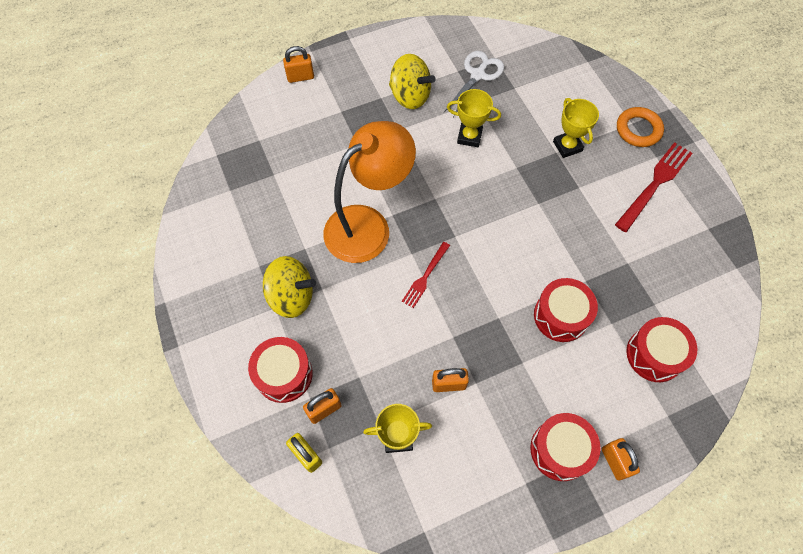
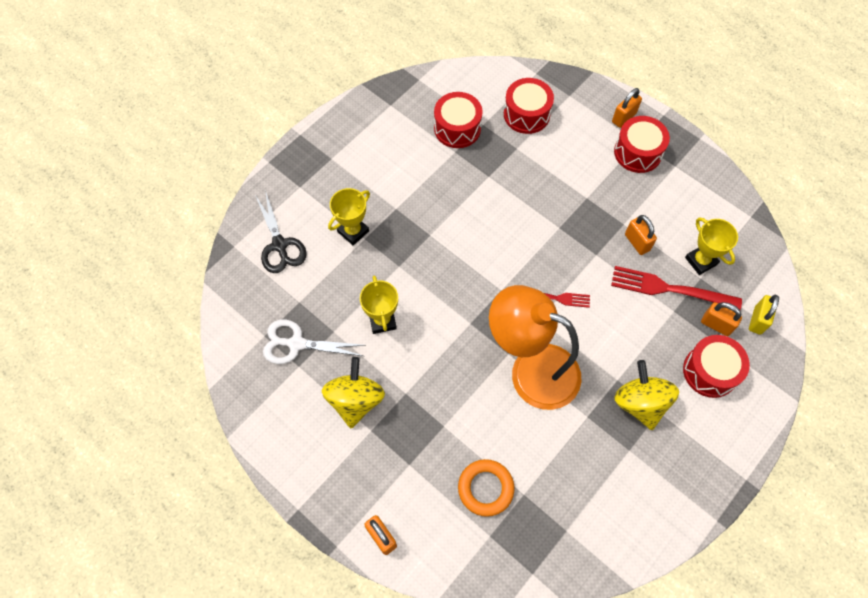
camera: 115 degrees left, 0 degrees up
red drum [534,278,598,342] -> red drum moved to [434,92,483,148]
red fork [615,142,693,232] -> red fork moved to [611,266,742,310]
orange ring [617,107,664,147] -> orange ring moved to [458,459,514,517]
none -> black scissors [255,190,307,273]

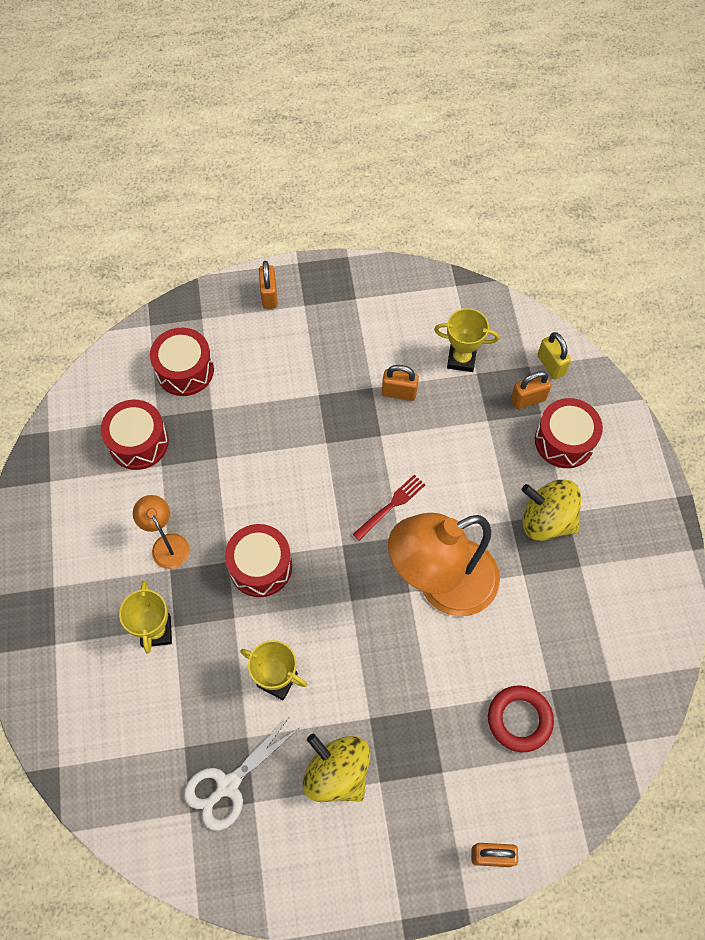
camera: 50 degrees left, 0 degrees up
black scissors [255,190,307,273] -> none
orange ring [458,459,514,517] -> red ring [488,686,554,752]
red fork [611,266,742,310] -> none
red drum [614,116,670,173] -> red drum moved to [225,524,292,597]
none -> orange lamp [133,495,190,569]

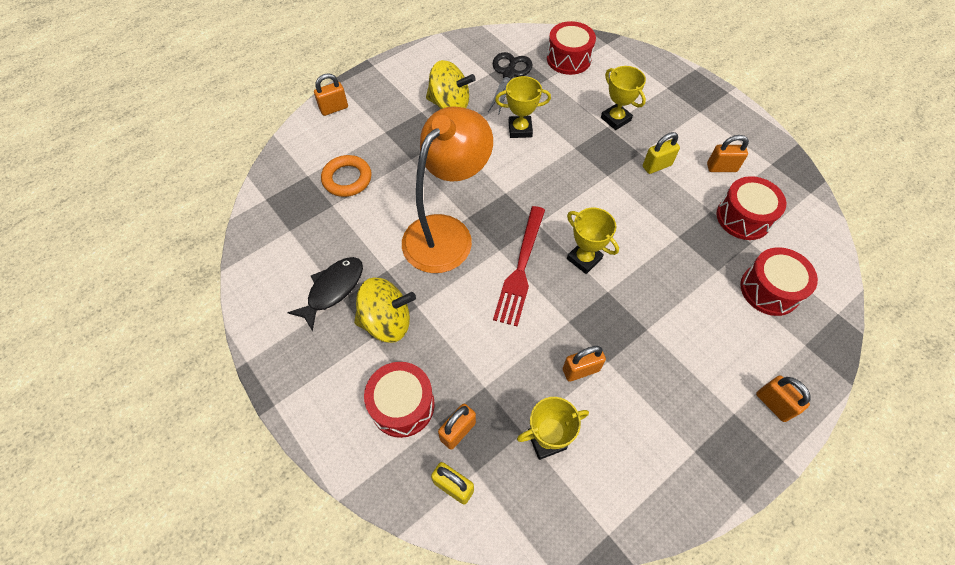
camera: 150 degrees right, 5 degrees down
orange lamp [133,495,190,569] -> yellow padlock [643,132,680,174]
white scissors [184,718,299,831] -> black scissors [488,52,533,116]
red drum [225,524,292,597] -> red drum moved to [547,21,596,75]
red fork [353,474,425,541] -> red fork [493,206,545,327], size x1.68
red ring [488,686,554,752] -> orange ring [321,155,372,197]
none -> black fish [287,257,363,332]
none -> yellow trophy [567,208,619,274]
none -> orange padlock [707,135,749,172]

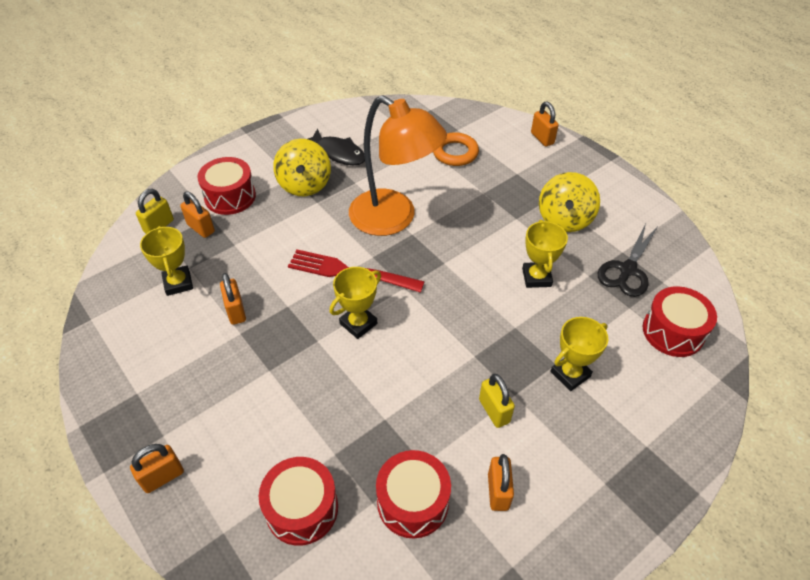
camera: 90 degrees right, 10 degrees down
black scissors [488,52,533,116] -> black scissors turned 105 degrees clockwise [598,224,657,297]

